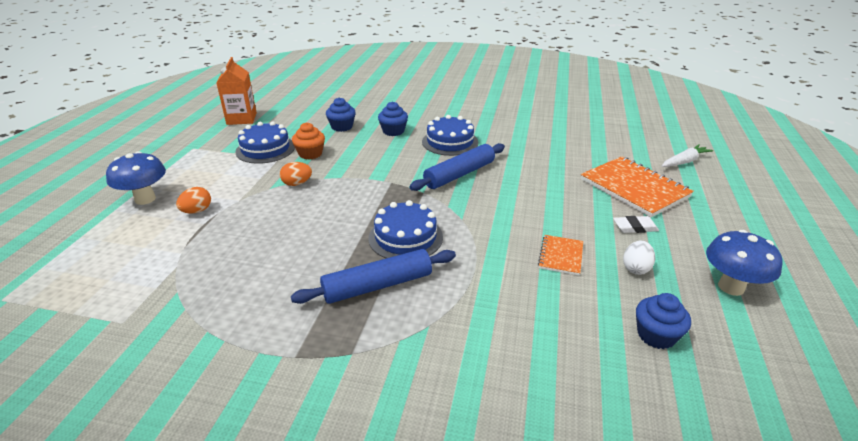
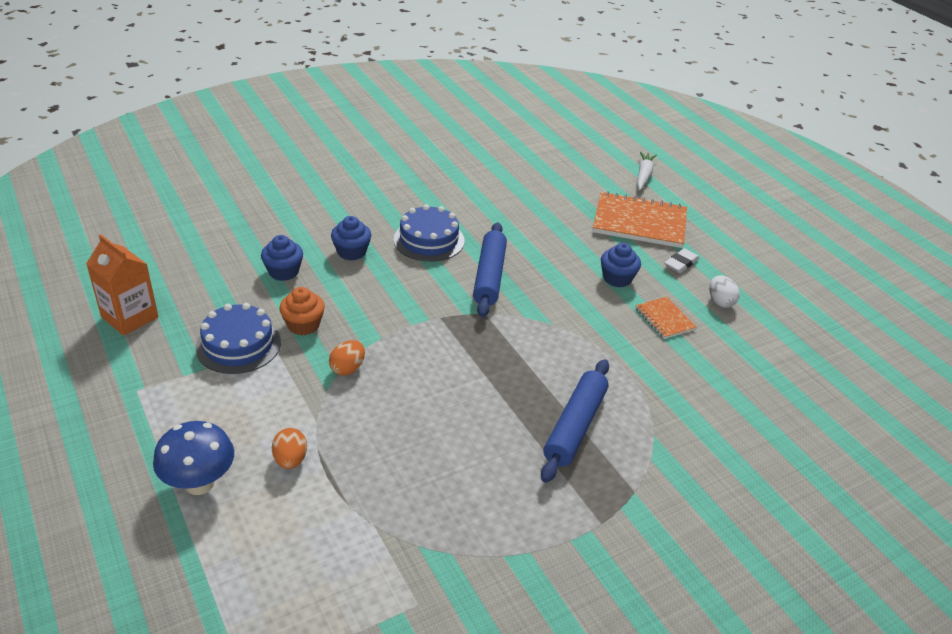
camera: 45 degrees left, 5 degrees up
blue cake [368,200,443,258] -> none
blue cupcake [636,293,691,349] -> blue cupcake moved to [601,243,641,287]
blue mushroom [706,230,783,296] -> none

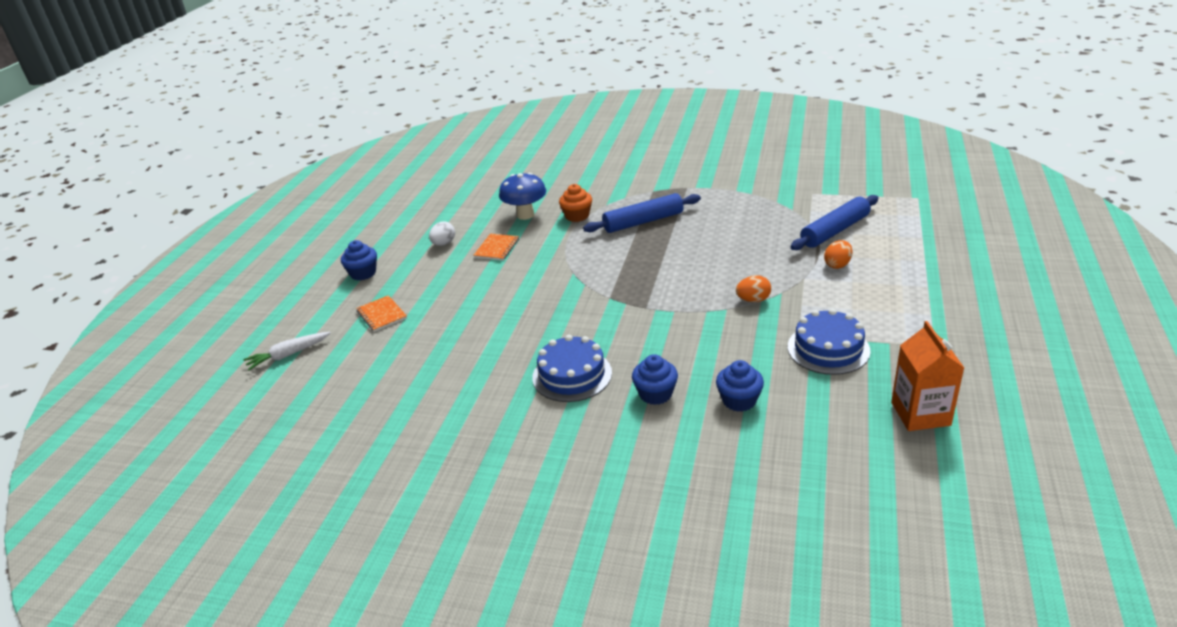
camera: 130 degrees left, 5 degrees down
blue mushroom [153,421,234,495] -> blue mushroom moved to [499,173,546,220]
orange cupcake [279,287,325,335] -> orange cupcake moved to [559,184,592,222]
blue rolling pin [473,223,507,317] -> blue rolling pin moved to [790,195,878,250]
orange notebook [593,192,687,248] -> orange notebook [356,295,407,332], size x0.51
blue cupcake [601,243,641,287] -> blue cupcake moved to [341,240,377,280]
white eraser [664,248,699,273] -> none

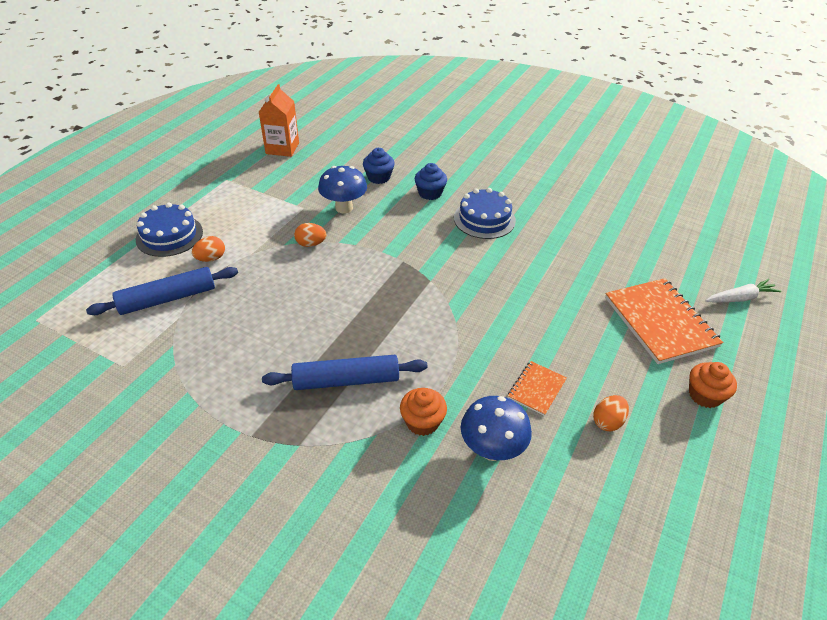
camera: 170 degrees left, 10 degrees up
blue cupcake [341,240,377,280] -> orange cupcake [689,362,737,408]
orange notebook [356,295,407,332] -> orange notebook [605,278,723,364], size x1.98
white egg [429,221,455,246] -> orange egg [593,395,629,431]
blue cake [788,309,871,375] -> blue cake moved to [136,202,203,257]
none -> blue mushroom [318,166,367,214]

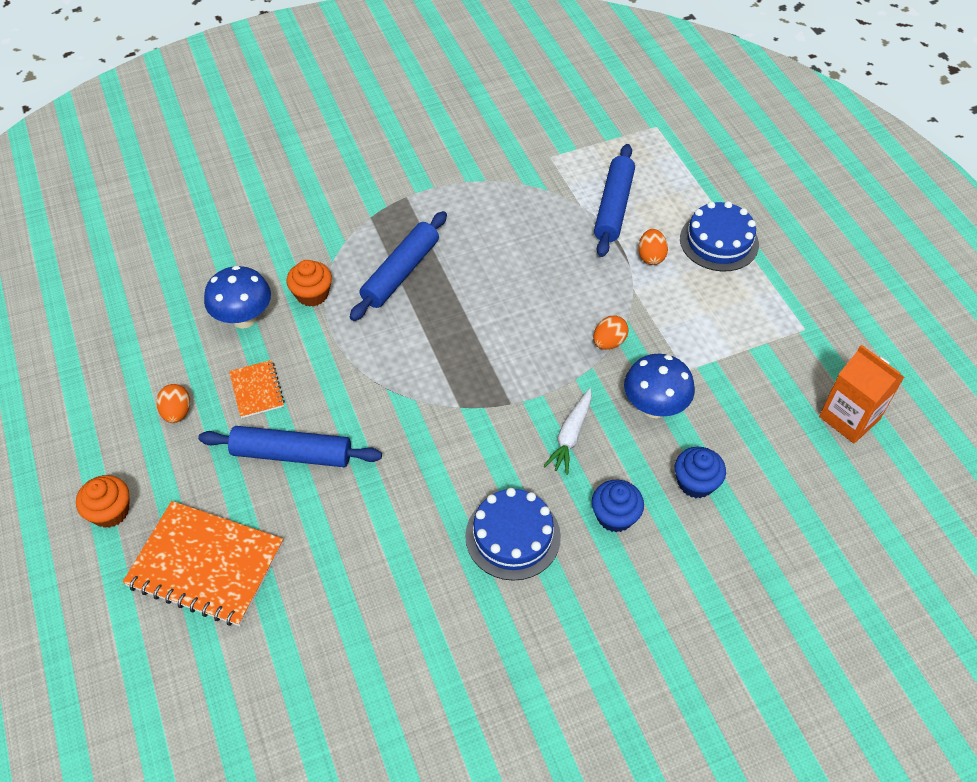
camera: 130 degrees right, 10 degrees up
white carrot [705,279,781,303] -> white carrot moved to [544,388,592,475]
none -> blue rolling pin [198,426,382,467]

